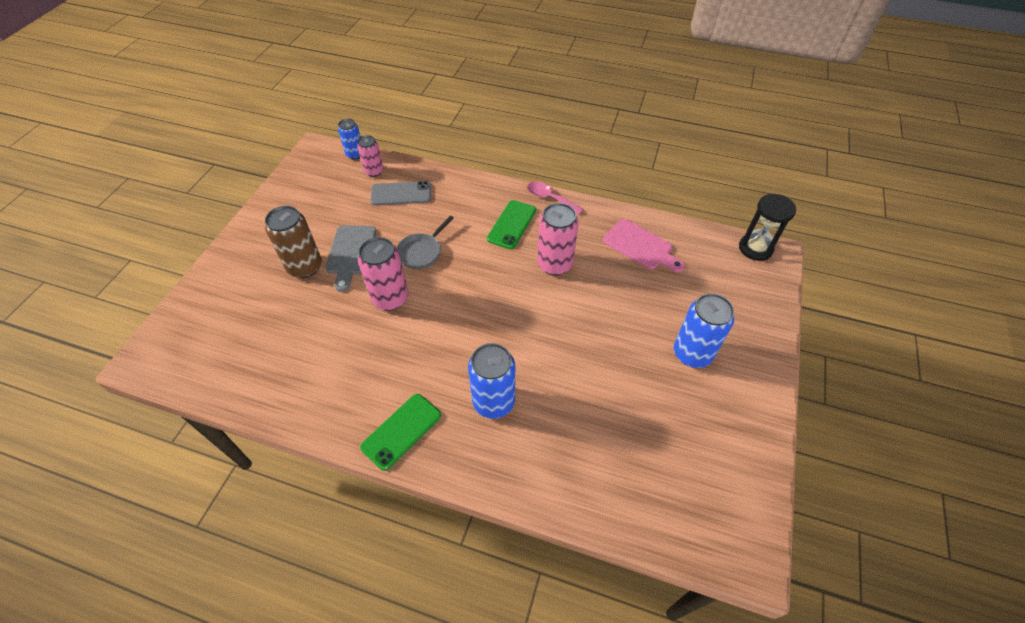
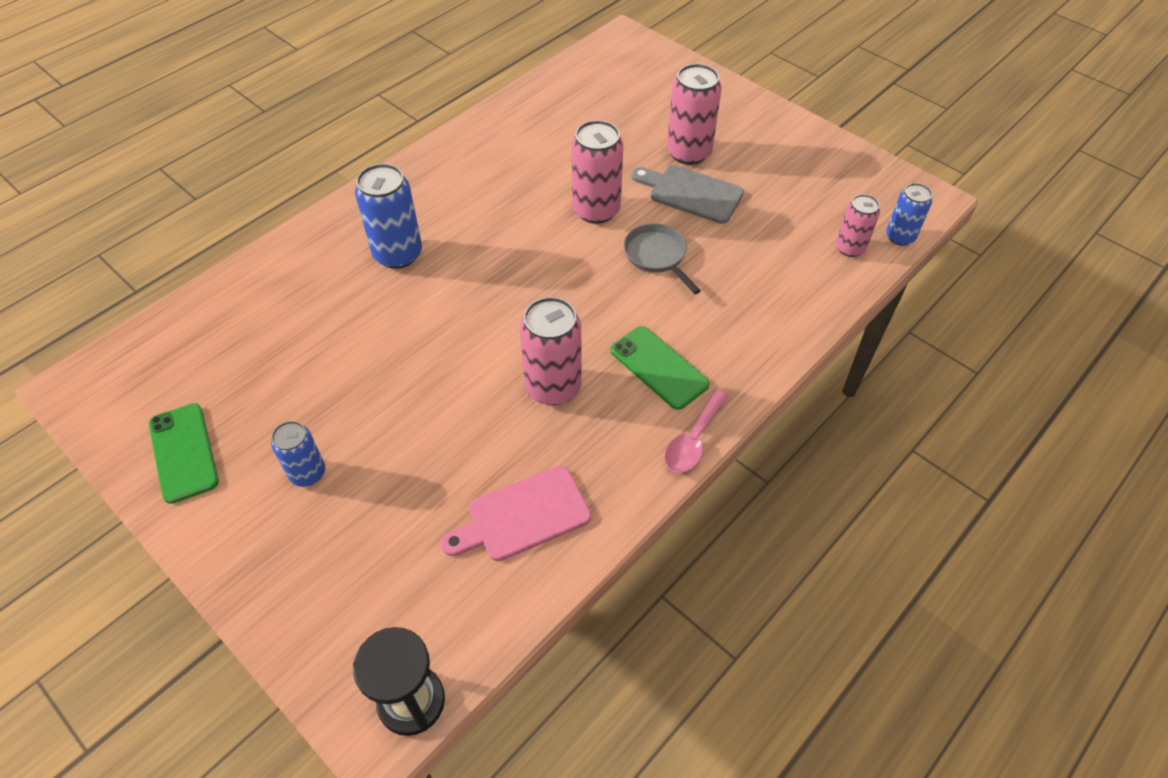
camera: 115 degrees right, 0 degrees up
brown can [265,206,322,278] -> pink can [667,64,722,165]
green phone [360,394,441,471] -> green phone moved to [149,403,219,504]
grey phone [370,181,431,205] -> none
pink spoon [528,182,584,214] -> pink spoon turned 150 degrees clockwise [664,389,728,473]
blue can [674,293,734,368] -> blue can [271,421,325,487], size x0.62

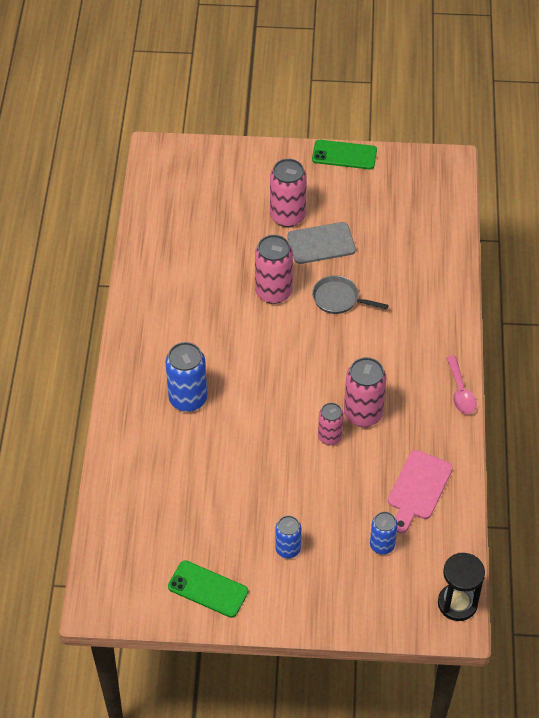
camera: 40 degrees left, 0 degrees up
green phone [610,326,710,410] -> green phone moved to [312,140,377,169]
pink can [836,194,880,257] -> pink can moved to [318,403,344,445]
blue can [886,183,932,246] -> blue can moved to [370,512,398,555]

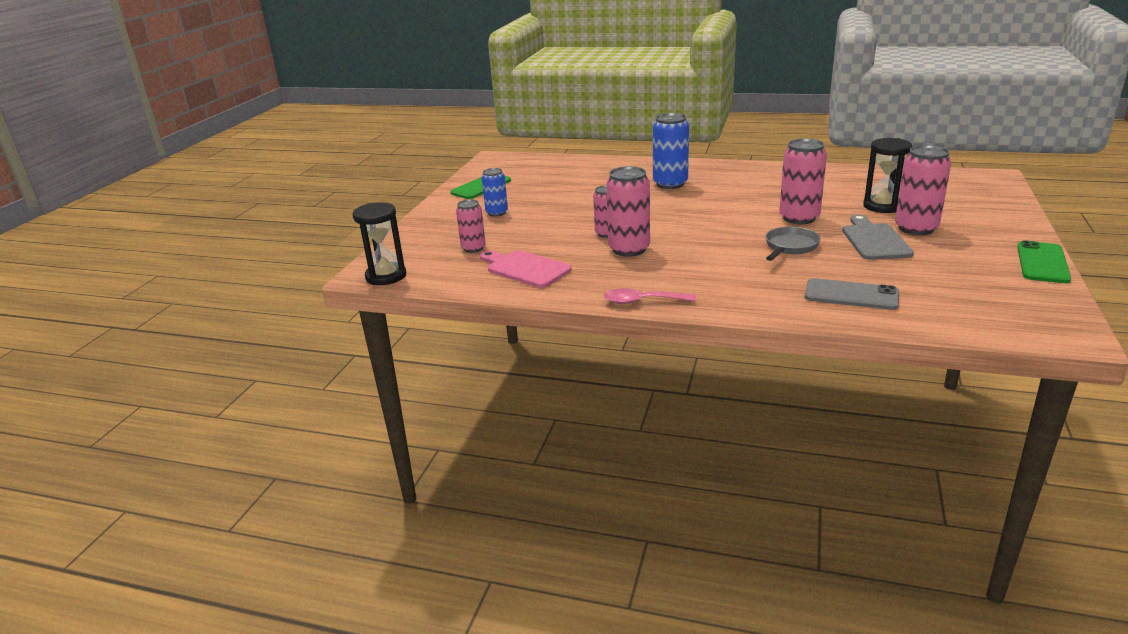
camera: 105 degrees right, 25 degrees down
blue can [370,512,398,555] -> pink can [456,199,486,253]
none -> grey phone [805,278,899,310]
none -> black hourglass [863,138,912,213]

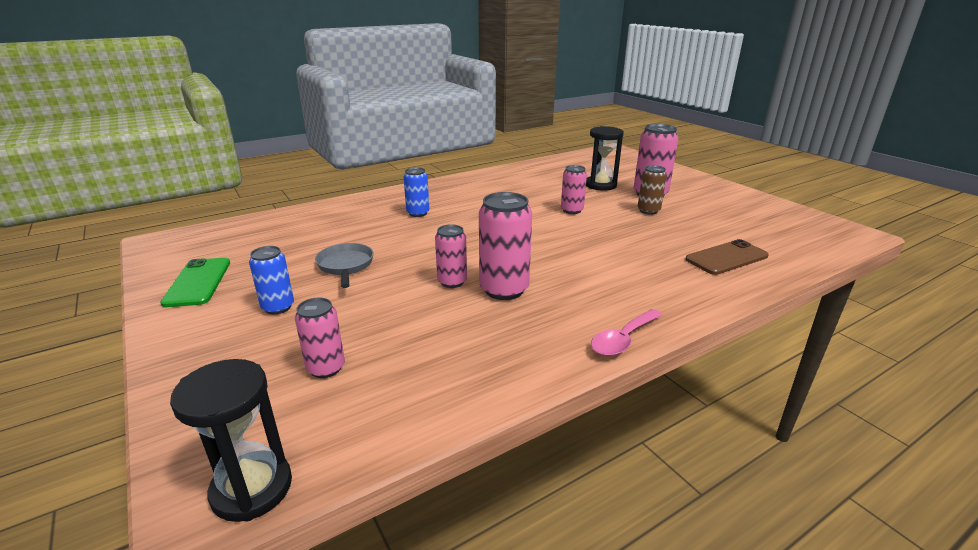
camera: 50 degrees left, 0 degrees up
pink cutting board [480,250,571,288] -> none
blue can [653,113,689,189] -> blue can [404,167,429,217], size x0.62
grey pan [766,227,821,261] -> grey pan moved to [315,243,374,288]
pink can [779,138,827,224] -> pink can [561,165,587,214], size x0.62
grey phone [805,278,899,310] -> brown phone [685,239,769,275]
grey cutting board [843,215,914,260] -> brown can [638,165,667,215]
green phone [1017,240,1071,283] -> none

